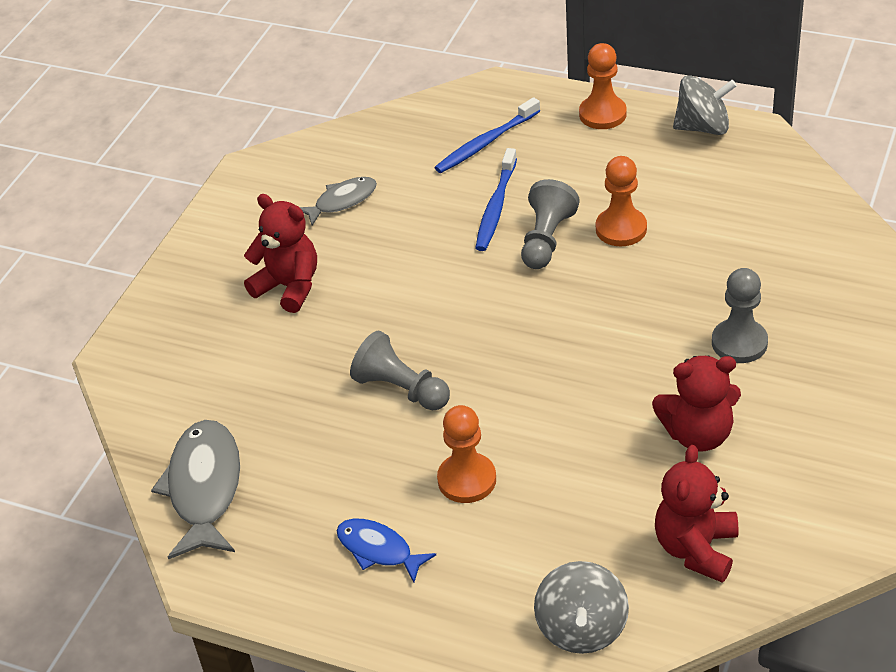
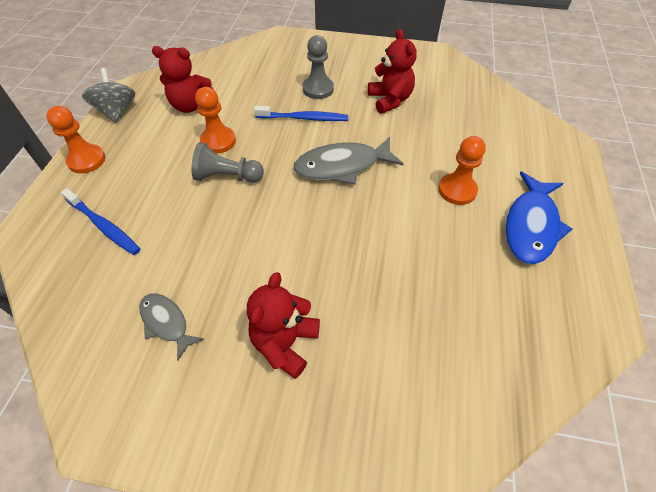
camera: 105 degrees left, 10 degrees up
grey fish [151,420,240,560] -> grey fish moved to [293,137,404,184]
blue fish [336,519,436,583] -> blue fish [506,171,572,264], size x1.69
grey pawn [350,330,450,410] -> none
blue toothbrush [475,148,517,251] -> blue toothbrush moved to [254,106,348,121]
grey spinning top [534,561,629,654] -> none
red teddy bear [655,445,738,582] -> red teddy bear moved to [152,46,214,113]

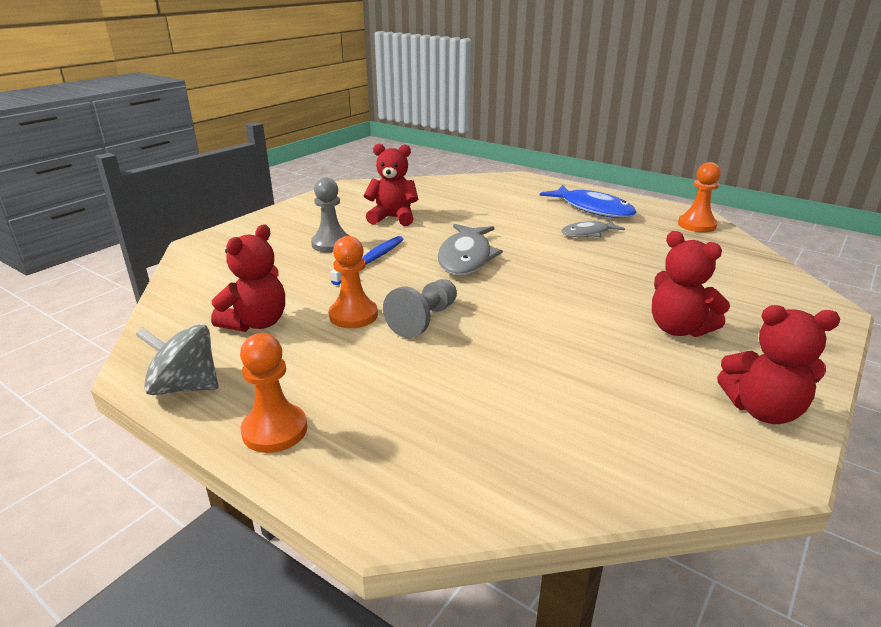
camera: 65 degrees left, 25 degrees down
blue toothbrush [61,188,140,255] -> none
grey fish [139,293,204,361] -> grey fish moved to [561,220,625,237]
orange pawn [438,136,486,205] -> orange pawn moved to [678,162,721,233]
none -> red teddy bear [717,305,841,424]

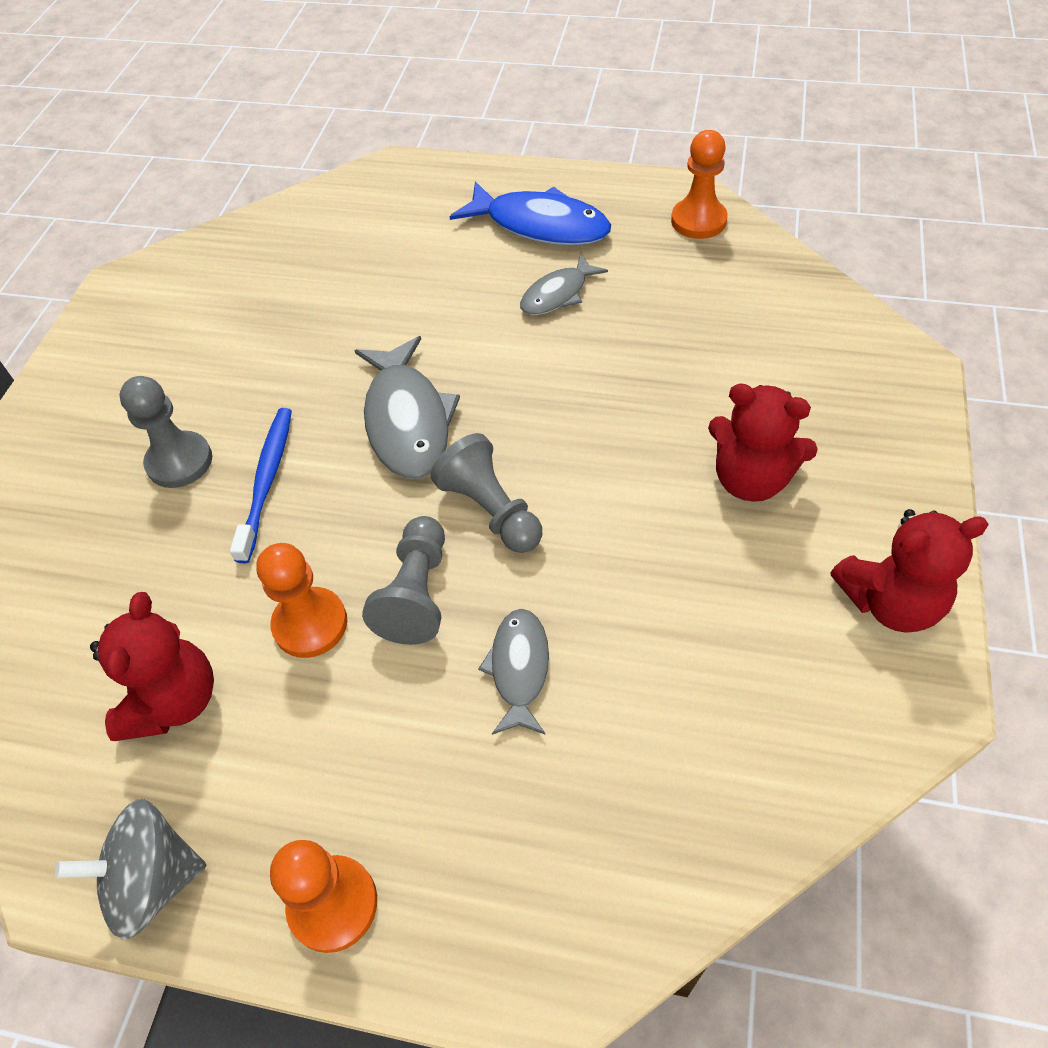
camera: 20 degrees left, 25 degrees up
red teddy bear [364,144,418,226] -> none
none -> grey pawn [431,433,542,553]
none -> grey fish [478,609,549,735]

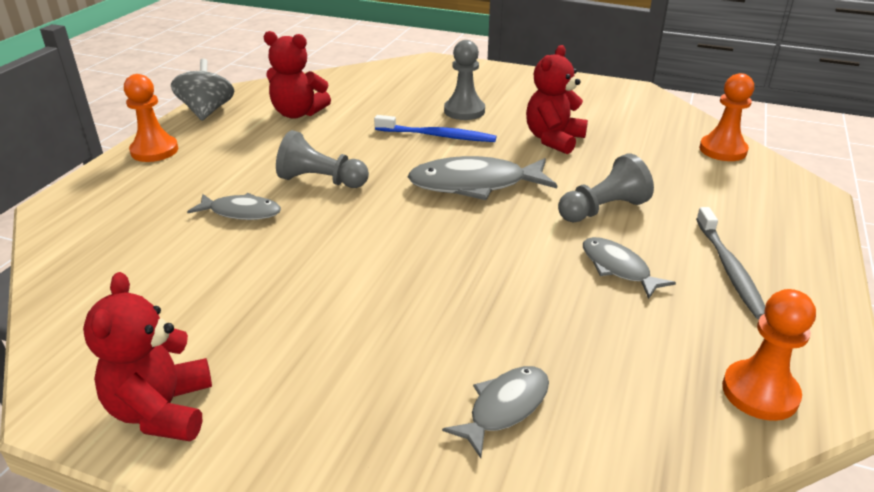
camera: 95 degrees right, 20 degrees down
orange pawn [256,543,347,658] -> orange pawn moved to [699,73,754,161]
grey pawn [431,433,542,553] -> grey pawn moved to [558,153,654,222]
blue fish [449,181,611,245] -> grey toothbrush [696,207,765,319]
red teddy bear [708,384,818,502] -> red teddy bear moved to [526,45,588,154]
none -> grey fish [442,366,549,458]

